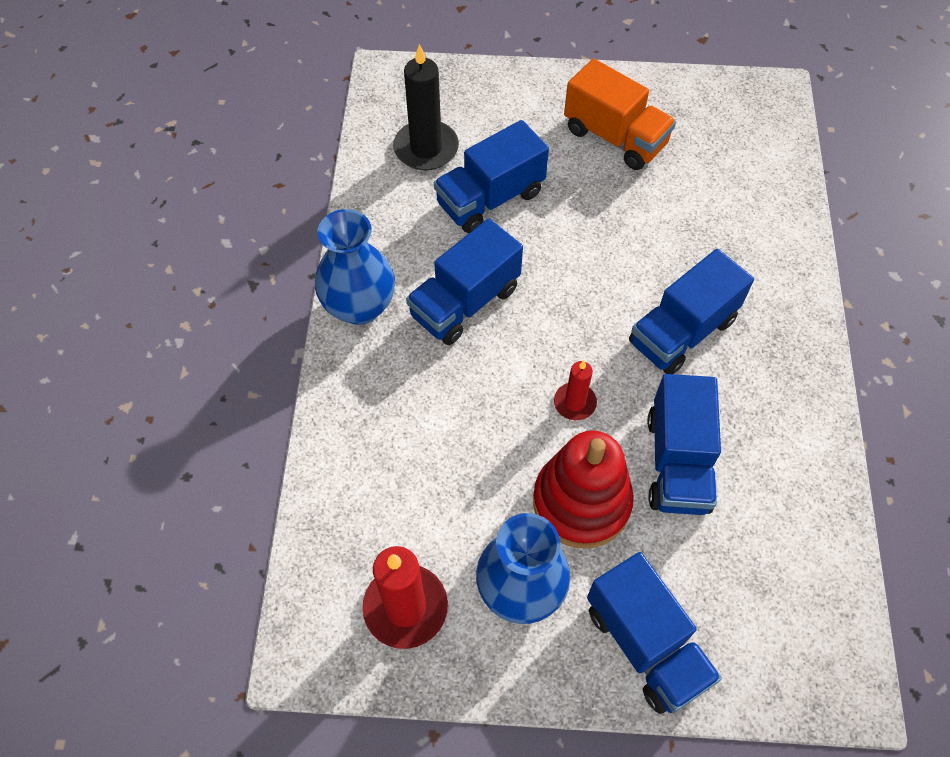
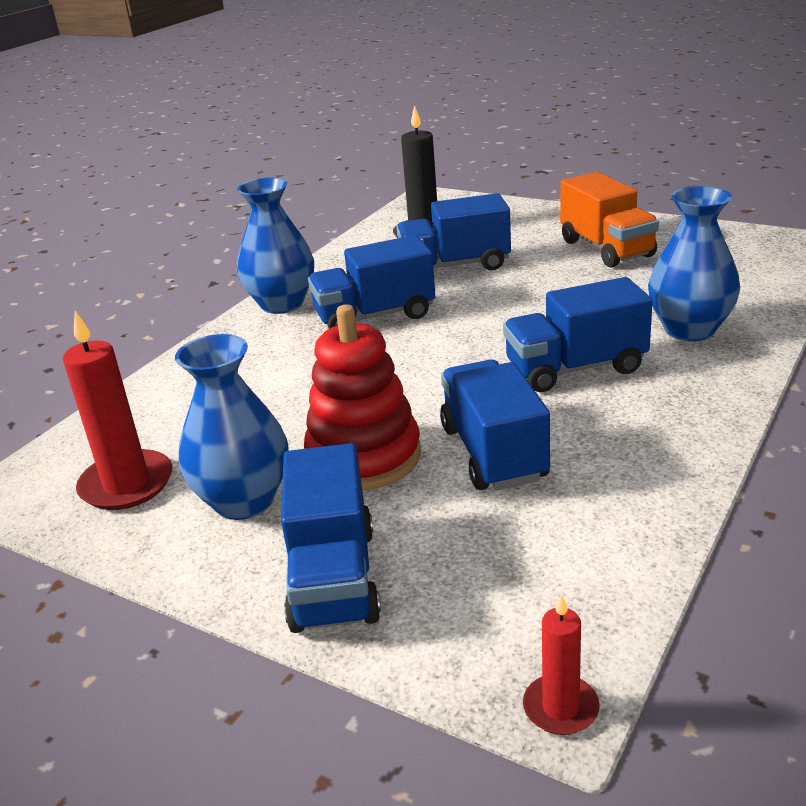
camera: 30 degrees right, 30 degrees down
red candle [554,360,597,420] -> red candle moved to [523,594,600,735]
blue truck [647,374,721,515] -> blue truck turned 135 degrees clockwise [440,359,550,490]
none -> blue vase [648,186,740,341]

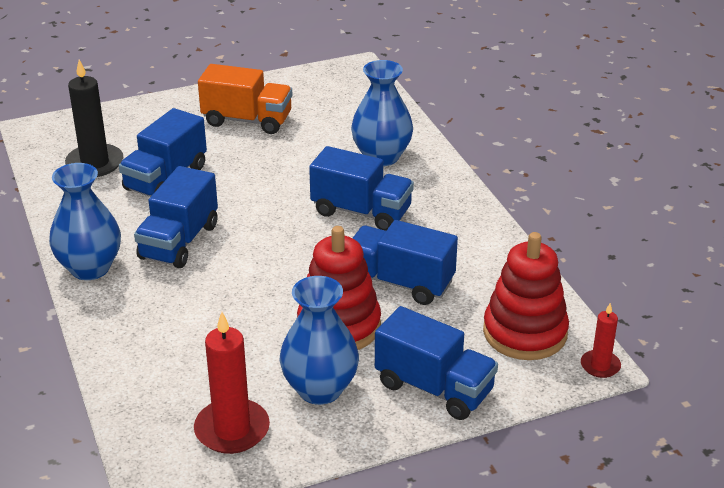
camera: 55 degrees left, 5 degrees up
blue truck [503,277,653,392] -> blue truck turned 90 degrees counterclockwise [309,146,414,231]
none -> red stacking toy [483,232,569,360]

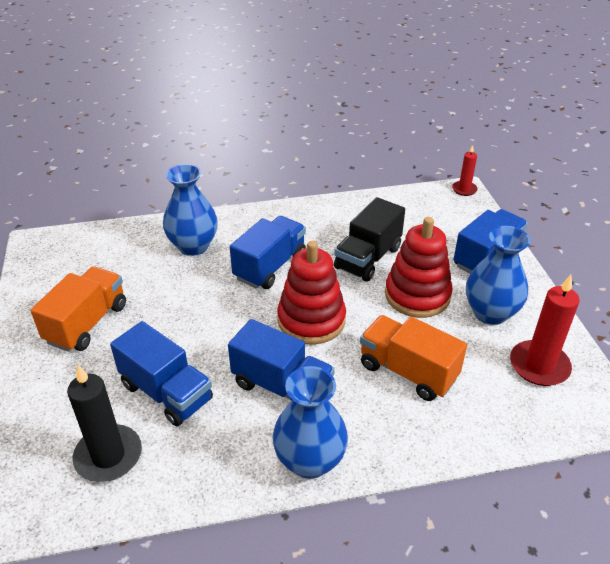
camera: 80 degrees left, 5 degrees up
blue truck [353,220,458,305] -> black truck [334,197,405,282]
red stacking toy [483,232,569,360] -> red stacking toy moved to [277,241,346,345]
none -> orange truck [360,315,467,401]

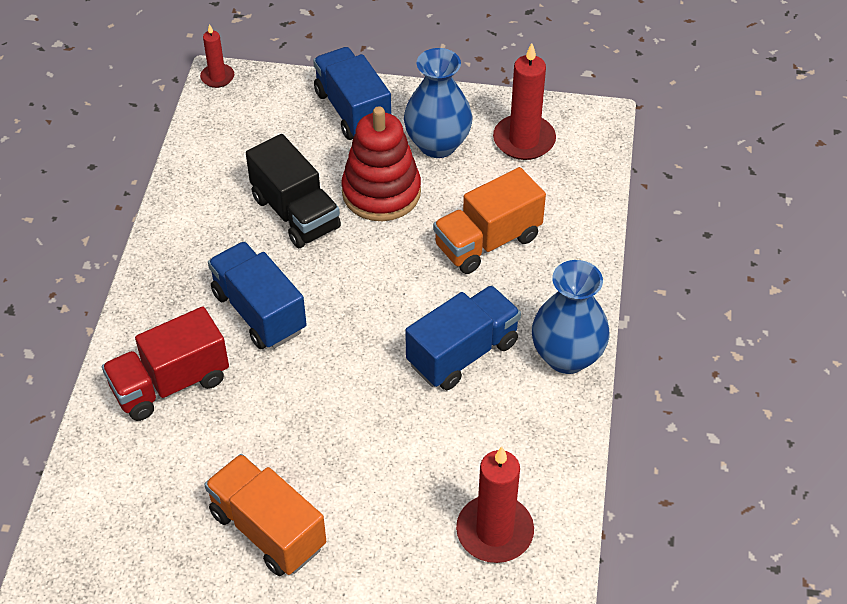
camera: 70 degrees left, 10 degrees up
black candle [67,365,142,482] -> red candle [456,447,534,563]
blue truck [110,321,213,426] -> none
blue vase [163,164,218,256] -> red truck [102,306,229,421]
red stacking toy [277,241,346,345] -> none

